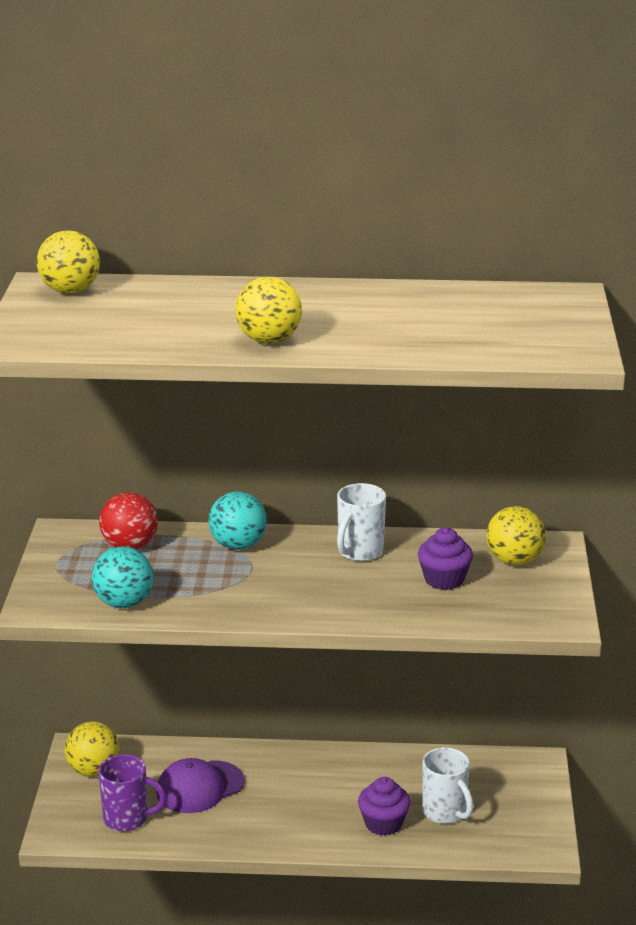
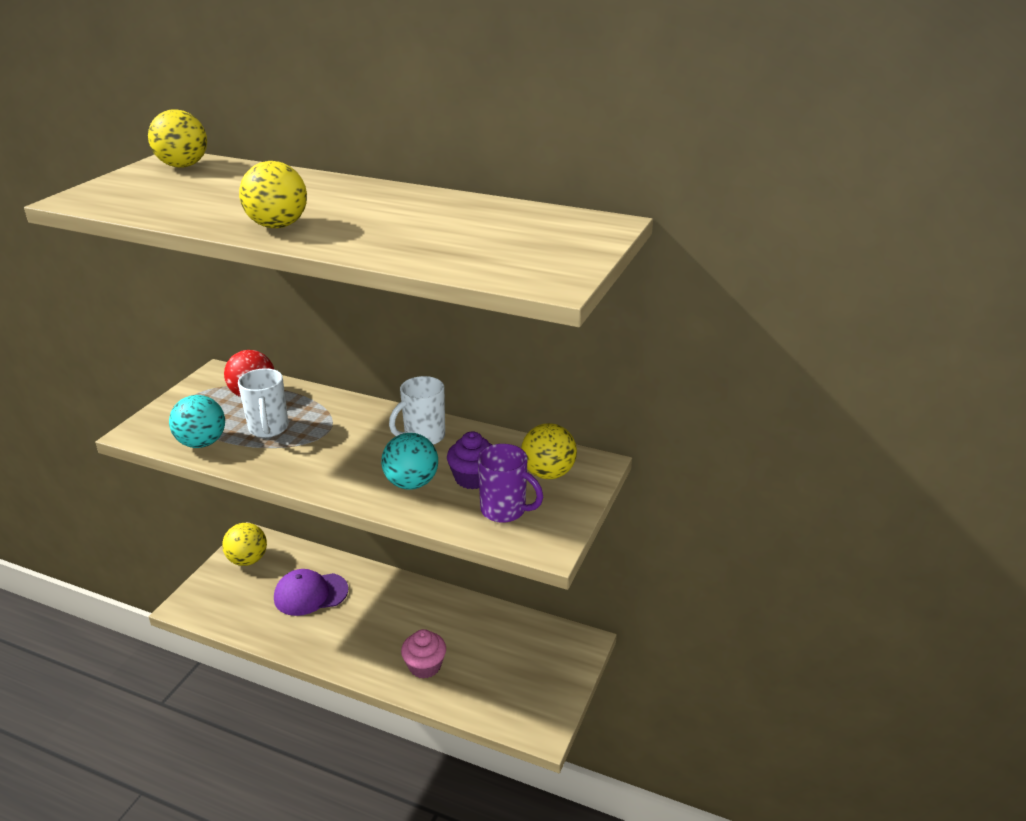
camera: 20 degrees right, 5 degrees up
purple mug [98,754,167,831] -> purple mug moved to [478,444,543,523]
turquoise ball [208,491,267,550] -> turquoise ball moved to [381,433,438,490]
purple cupcake [358,777,410,836] -> pink cupcake [401,629,446,679]
white mug [422,747,473,824] -> white mug moved to [238,368,289,438]

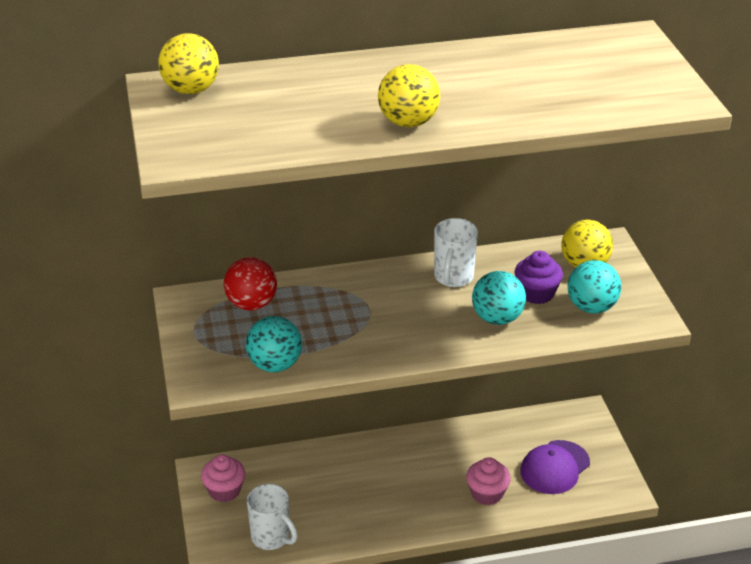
camera: 35 degrees left, 5 degrees up
yellow ball [222,523,267,566] -> pink cupcake [201,455,245,502]
white mug [238,368,289,438] -> white mug moved to [247,484,298,550]
purple cap [274,569,349,616] -> purple cap moved to [521,440,590,494]
purple mug [478,444,543,523] -> turquoise ball [568,260,621,313]

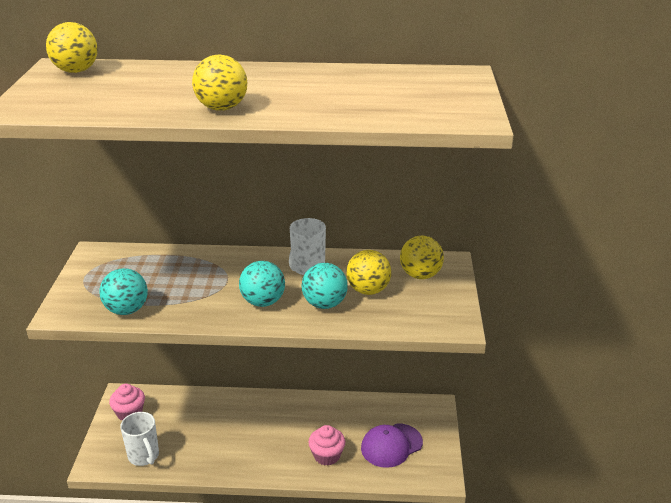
camera: 15 degrees right, 5 degrees down
red ball [224,257,277,310] -> none
purple cupcake [514,251,563,304] -> yellow ball [346,250,392,295]
turquoise ball [568,260,621,313] -> turquoise ball moved to [239,261,285,307]

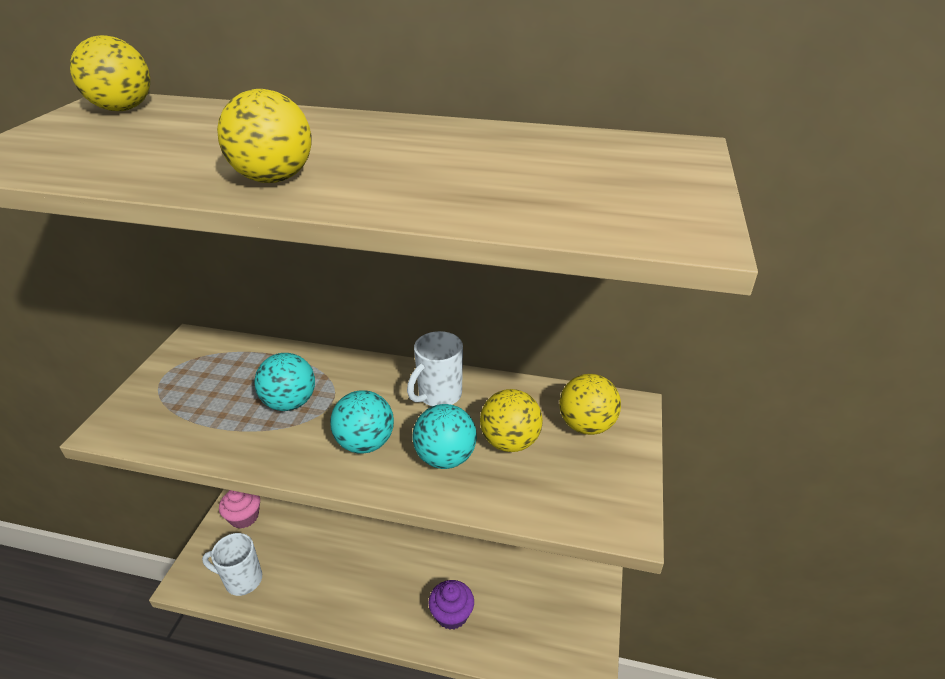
camera: 10 degrees right, 5 degrees up
turquoise ball [99,268,148,315] -> turquoise ball moved to [254,353,315,411]
white mug [120,412,159,466] -> white mug turned 120 degrees clockwise [202,533,262,596]
pink cupcake [308,425,345,466] -> purple cupcake [428,580,474,630]
purple cap [361,423,423,468] -> none

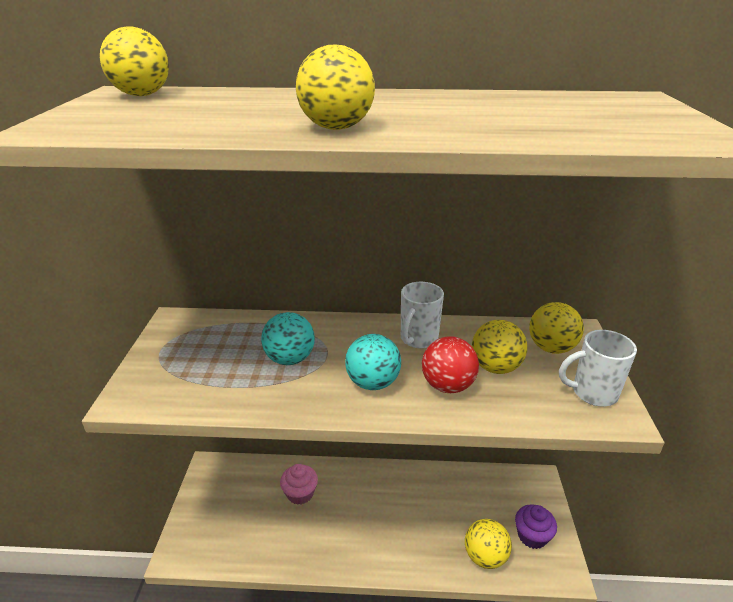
camera: 10 degrees left, 5 degrees down
white mug [202,533,262,596] -> white mug moved to [559,330,637,406]
pink cupcake [219,490,260,529] -> pink cupcake moved to [280,464,318,505]
turquoise ball [412,404,477,469] -> red ball [422,336,479,393]
purple cupcake [428,580,474,630] -> purple cupcake moved to [515,504,557,549]
none -> yellow ball [465,519,512,569]

